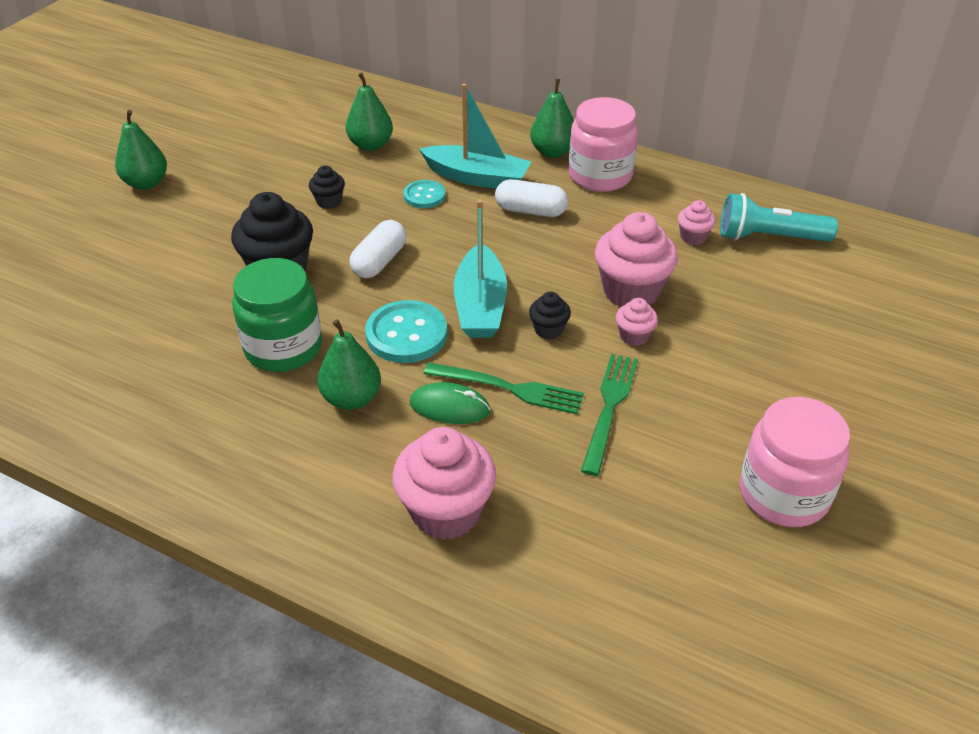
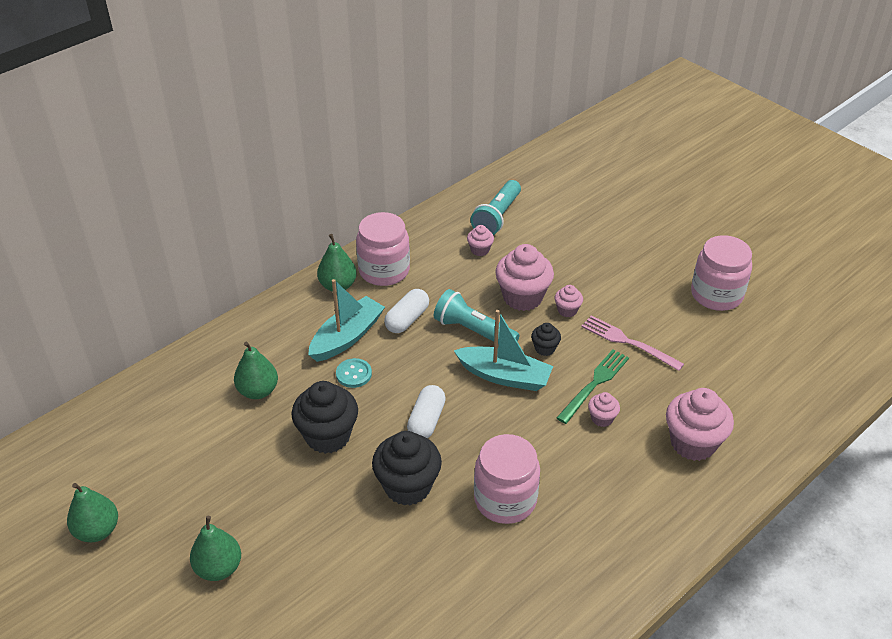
camera: 70 degrees left, 0 degrees up
green jar [232,258,322,372] -> pink jar [474,434,540,524]
black cupcake [309,165,345,209] -> black cupcake [291,381,358,454], size x2.03
green pear [317,319,381,410] -> green pear moved to [67,483,118,542]
white capsule [349,220,406,278] -> white capsule turned 60 degrees clockwise [407,385,446,438]
turquoise button [365,300,447,363] -> none
green mouse [410,382,490,424] -> pink cupcake [588,392,620,427]
green fork [581,354,638,476] -> pink fork [581,315,684,371]
none -> turquoise flashlight [434,289,520,344]

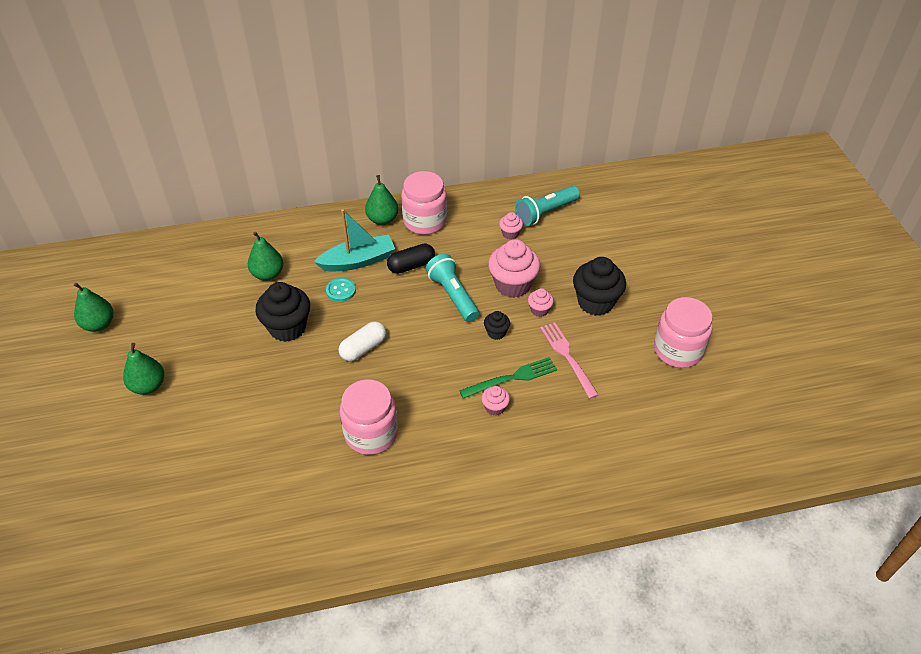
camera: 30 degrees right, 5 degrees up
black cupcake [372,431,442,505] -> black cupcake moved to [573,257,626,316]
white capsule [384,289,429,333] -> black capsule [387,243,435,274]
turquoise boat [453,310,553,391] -> none
pink cupcake [666,388,734,461] -> none

